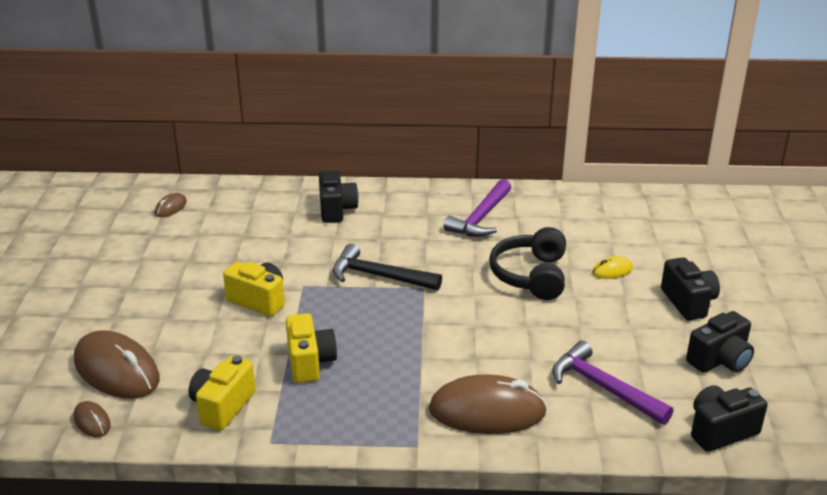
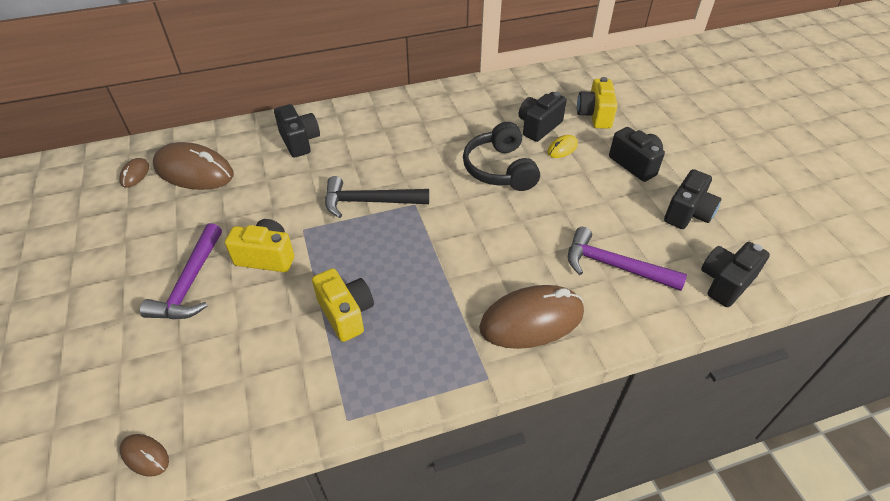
camera: 20 degrees left, 15 degrees up
brown mouse [74,330,160,399] -> brown mouse moved to [153,142,234,190]
yellow camera [188,355,255,431] -> yellow camera moved to [577,77,618,129]
purple hammer [444,179,511,237] -> purple hammer moved to [140,223,222,319]
none -> black camera [519,92,567,142]

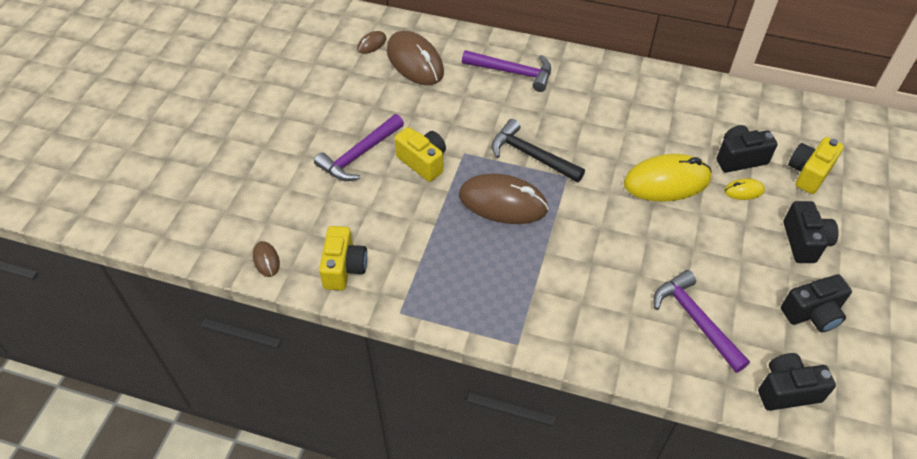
camera: 35 degrees right, 5 degrees up
black camera [274,104,320,157] -> purple hammer [462,50,551,92]
yellow camera [312,268,374,342] -> yellow camera moved to [319,226,367,290]
black headphones [463,122,540,191] -> yellow mouse [624,154,712,202]
brown mouse [479,285,584,349] -> brown mouse moved to [459,173,549,224]

